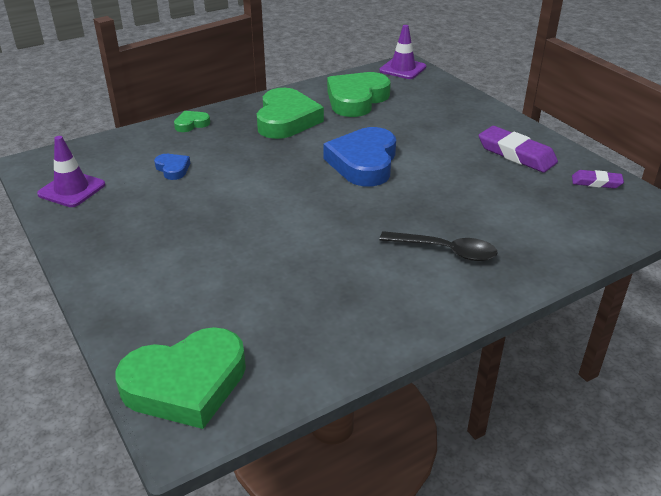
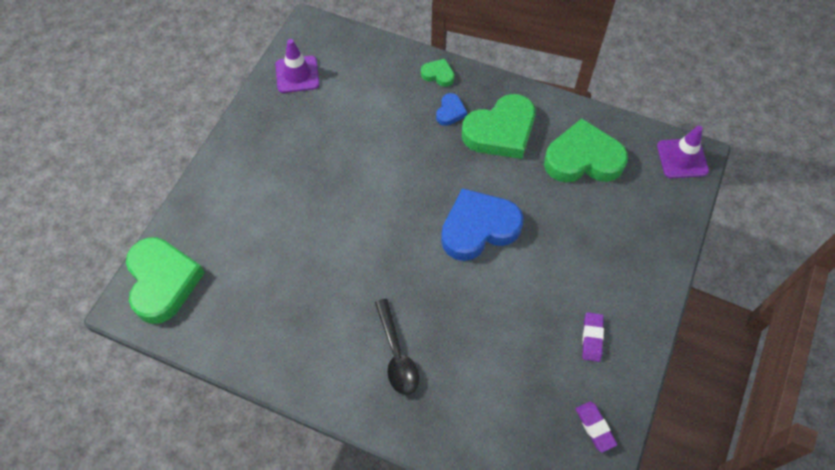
camera: 55 degrees right, 25 degrees up
green heart [116,327,246,429] -> green heart turned 135 degrees counterclockwise [126,237,205,324]
blue heart [154,154,190,180] -> blue heart moved to [436,93,467,126]
purple eraser [479,126,558,173] -> purple eraser [582,312,604,362], size x0.57

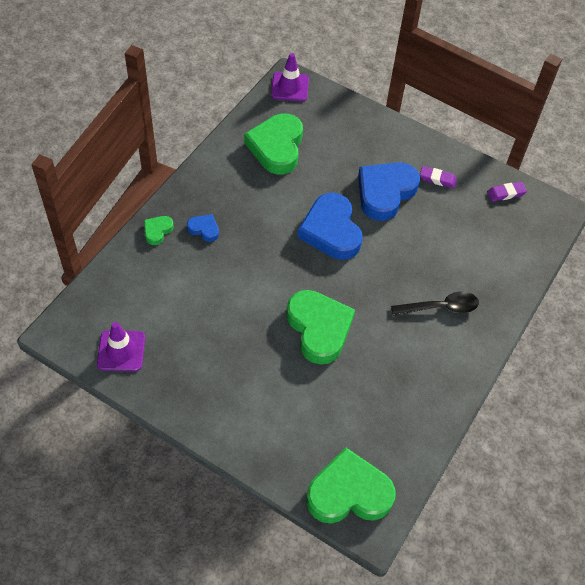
camera: 85 degrees left, 5 degrees down
green heart [462,94,536,159] -> green heart moved to [286,290,355,365]
none -> blue heart [358,162,420,221]

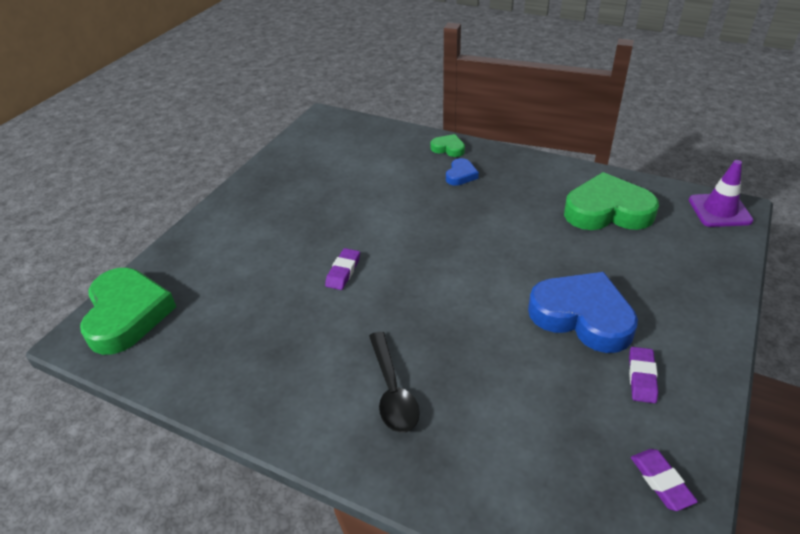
camera: 90 degrees right, 15 degrees down
purple traffic cone [97,322,145,371] -> none
green heart [286,290,355,365] -> purple eraser [325,248,360,290]
blue heart [298,193,363,260] -> none

